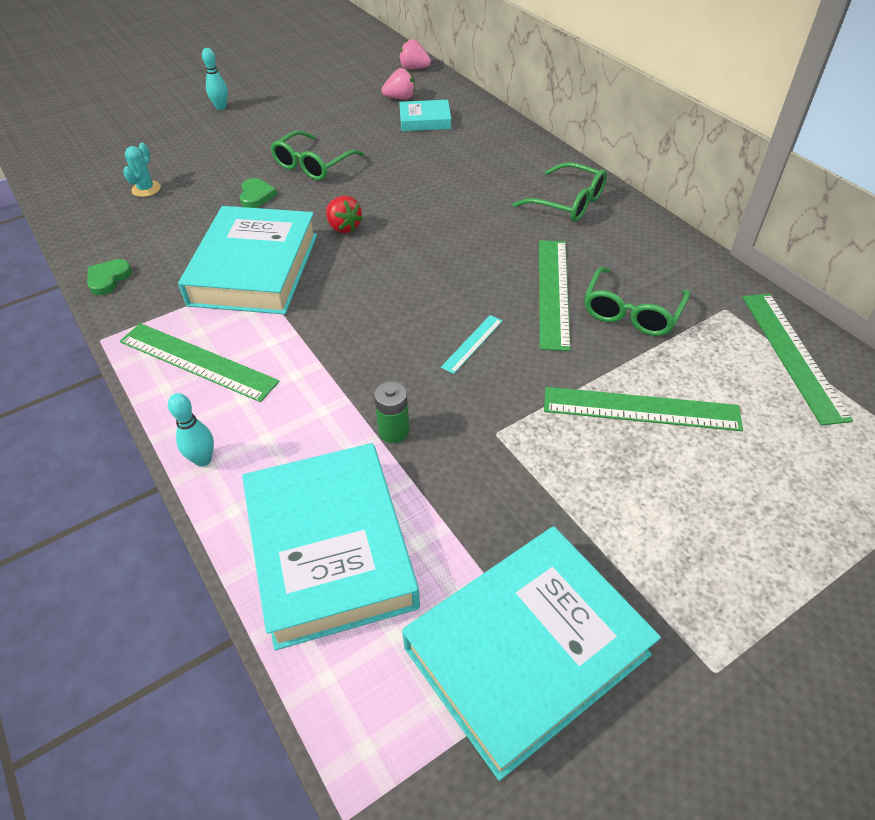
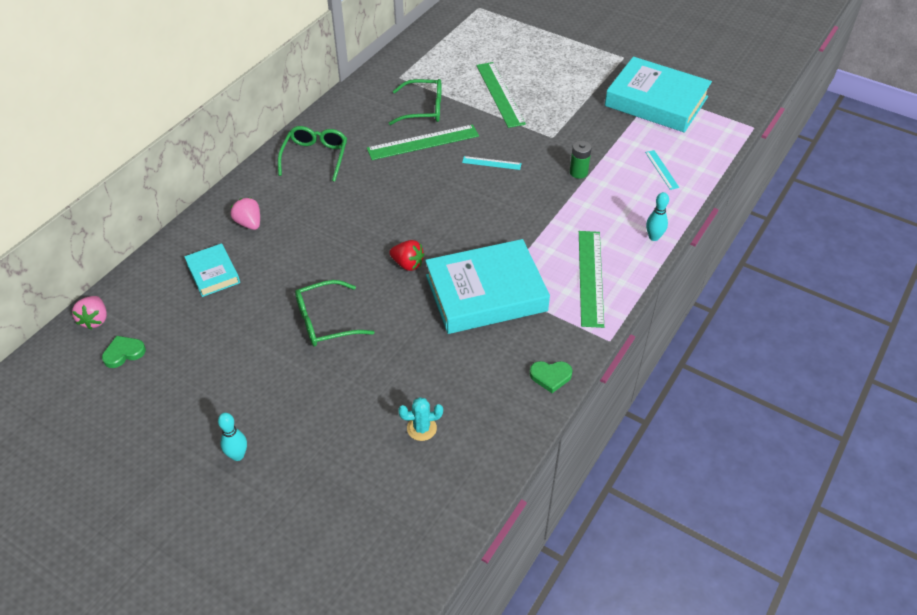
camera: 115 degrees left, 0 degrees up
green heart [240,178,277,208] -> green heart moved to [102,336,146,368]
turquoise book [242,443,420,650] -> turquoise ruler [645,150,679,190]
green glasses [270,130,364,181] -> green glasses turned 150 degrees clockwise [295,280,375,347]
red strawberry [326,196,363,233] -> red strawberry turned 90 degrees clockwise [389,240,424,271]
pink strawberry [381,68,415,99] -> pink strawberry moved to [231,198,260,230]
green ruler [742,294,853,426] -> none

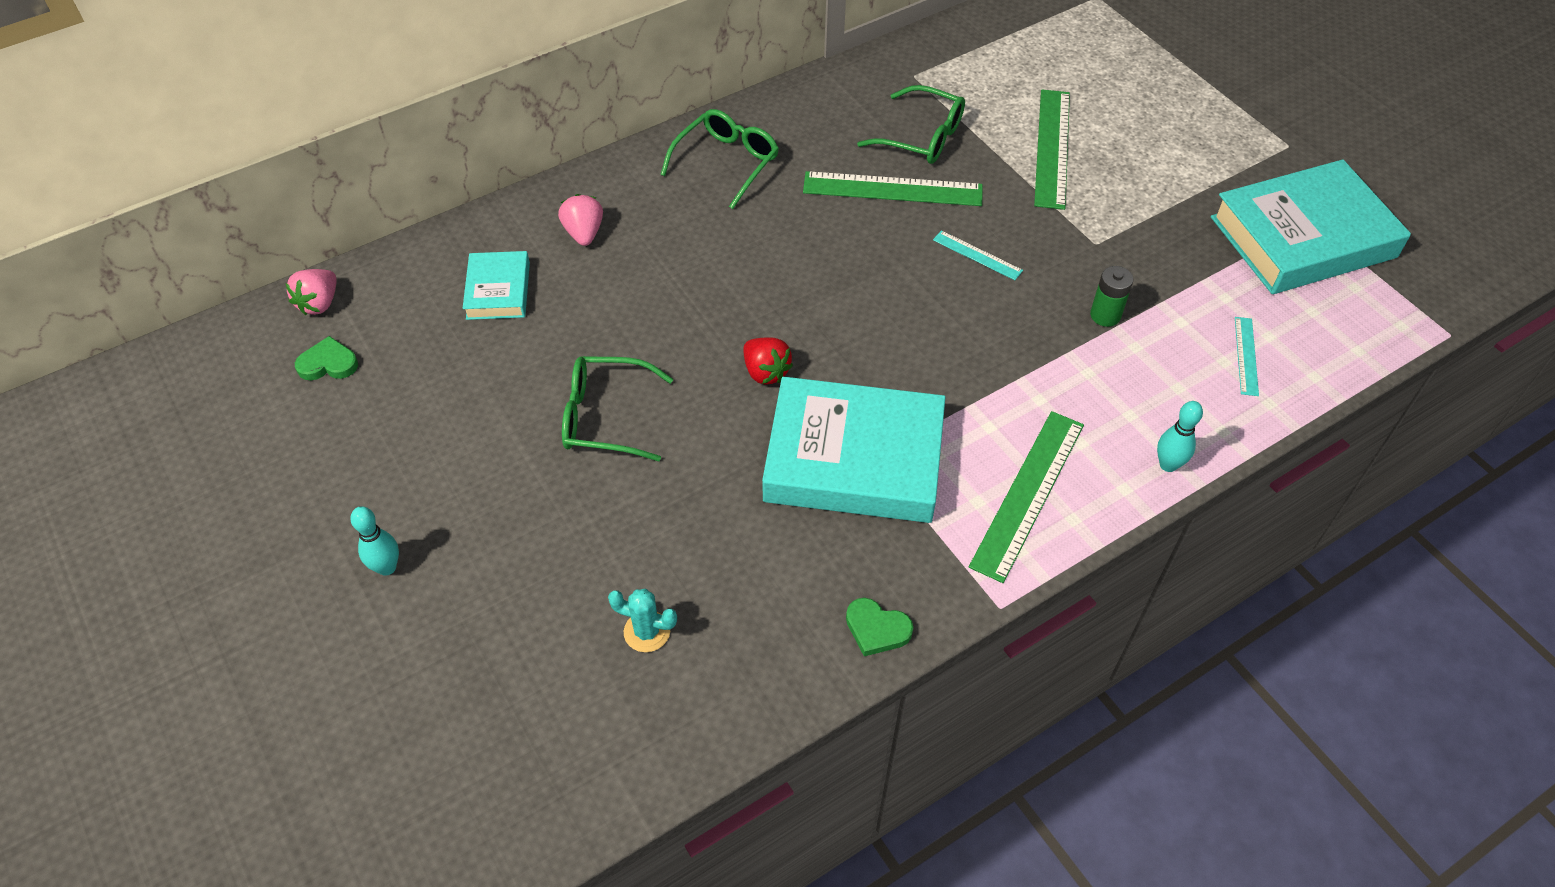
camera: 25 degrees right, 5 degrees up
turquoise book [605,57,712,133] -> turquoise book turned 75 degrees counterclockwise [1211,159,1411,294]

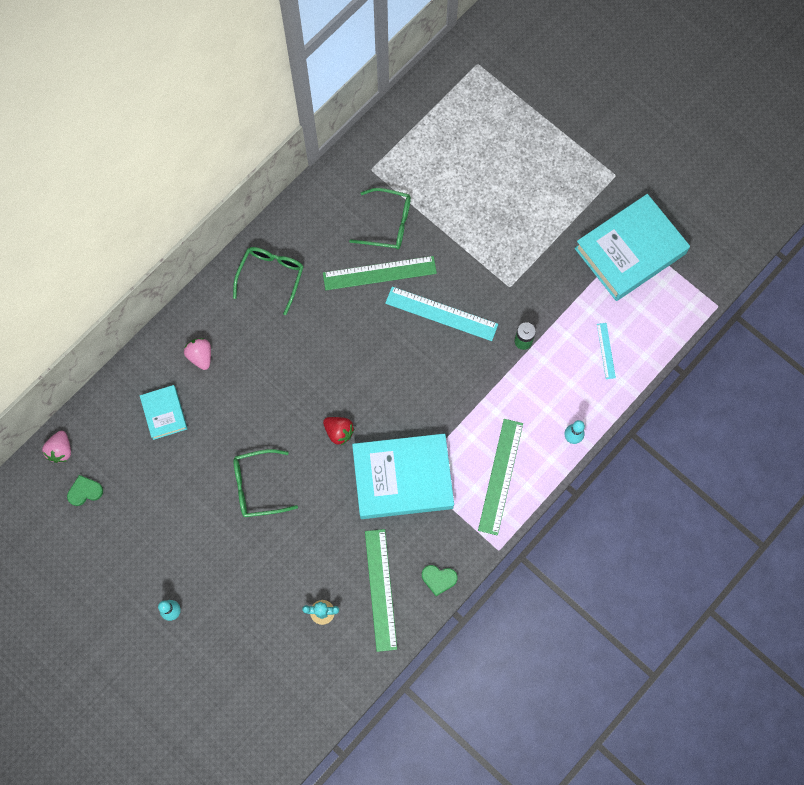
camera: 15 degrees left, 20 degrees up
turquoise ruler [933,230,1023,280] -> turquoise ruler [385,286,498,341], size x1.96
green ruler [1034,89,1070,210] -> green ruler moved to [365,529,397,652]

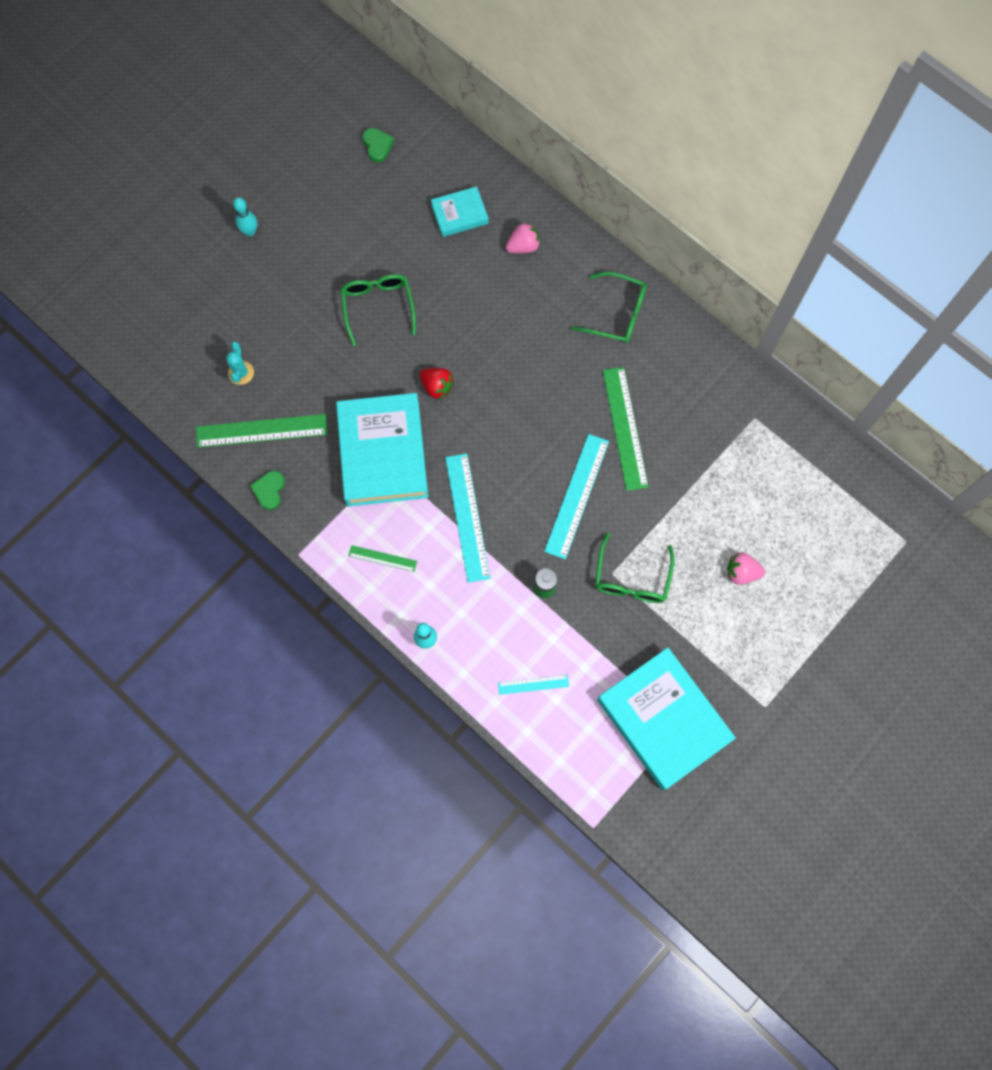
camera: 90 degrees right, 0 degrees up
pink strawberry [42,431,71,463] -> pink strawberry moved to [727,552,765,585]
red strawberry [323,417,355,445] -> red strawberry turned 90 degrees counterclockwise [419,368,454,399]
green glasses [349,188,411,250] -> green glasses moved to [595,533,675,603]
green ruler [478,419,523,535] -> green ruler [348,545,417,572], size x0.51
none -> turquoise ruler [445,454,490,583]

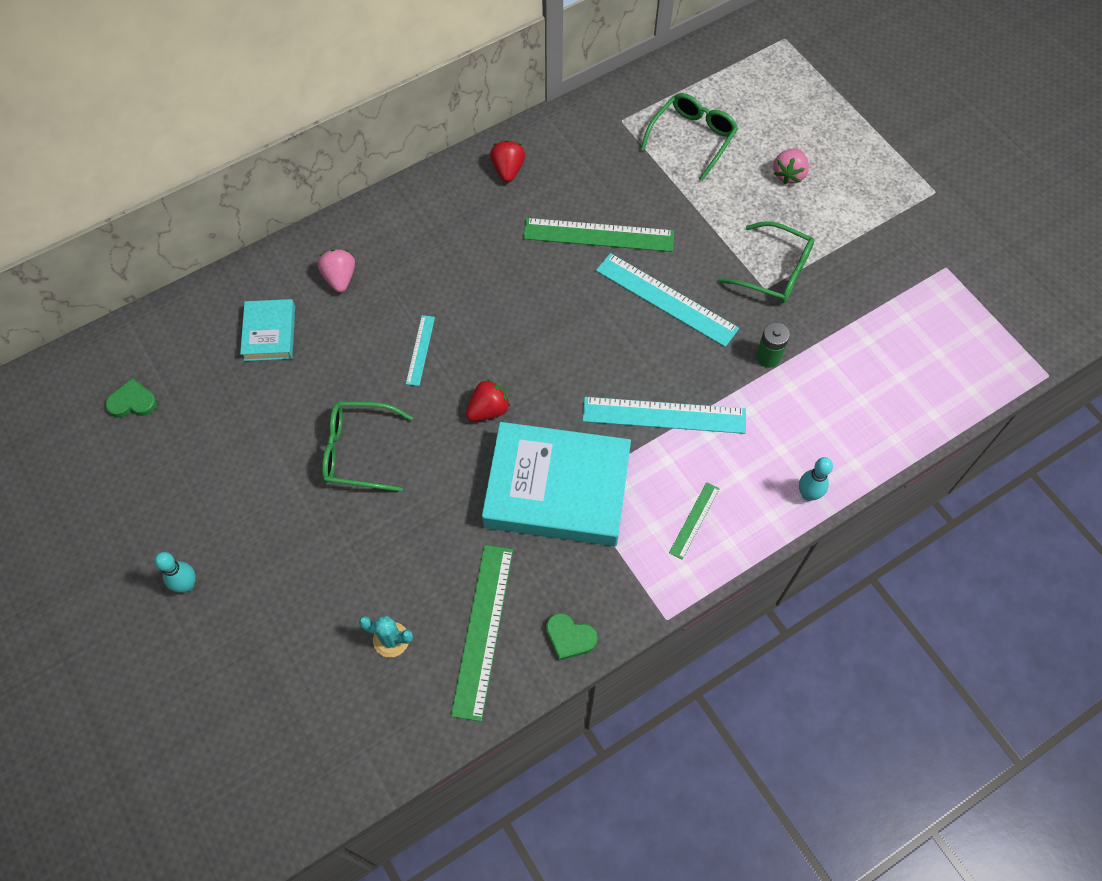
camera: 75 degrees left, 10 degrees down
turquoise ruler [498,675,569,695] -> turquoise ruler moved to [406,315,435,386]
green glasses [572,272,647,343] -> green glasses moved to [640,93,738,181]
turquoise book [597,647,736,790] -> none
none -> red strawberry [490,140,525,182]

